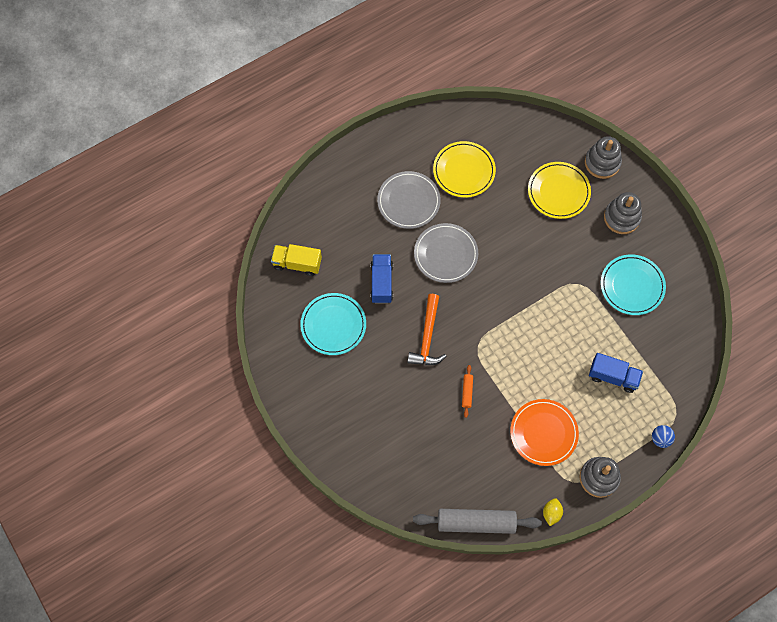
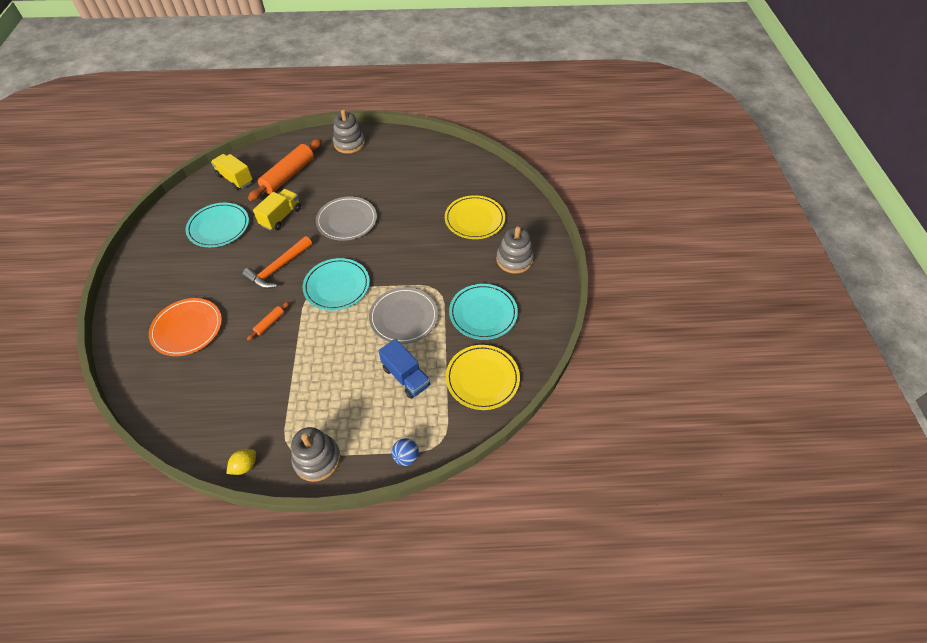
camera: 30 degrees right, 15 degrees down
blue truck [370,254,393,304] -> yellow truck [253,189,301,231]
grey plate [377,171,441,229] -> grey plate moved to [369,287,438,344]
grey rolling pin [413,509,542,534] -> none
yellow plate [433,141,496,198] -> yellow plate moved to [446,345,520,410]
orange plate [510,399,579,466] -> orange plate moved to [149,298,222,356]
grey stacking toy [585,136,622,179] -> grey stacking toy moved to [333,109,365,154]
none -> orange rolling pin [248,139,322,201]
none -> turquoise plate [303,258,370,311]

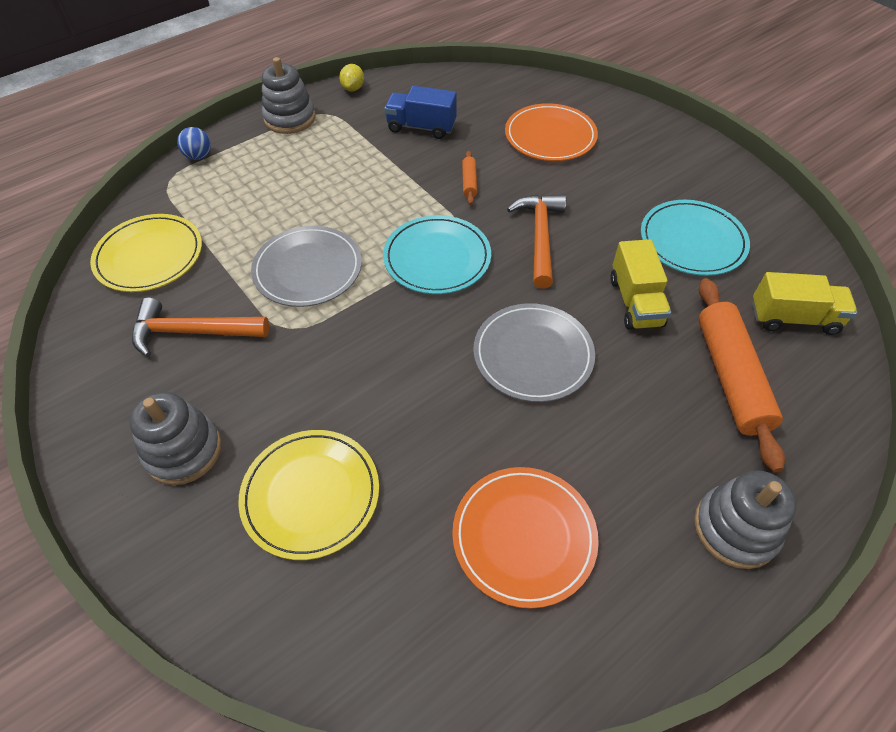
camera: 145 degrees right, 0 degrees up
blue truck [379,339,430,399] -> blue truck moved to [384,86,457,139]
turquoise plate [449,284,518,340] -> orange hammer [132,298,269,357]
none -> orange plate [452,467,599,609]

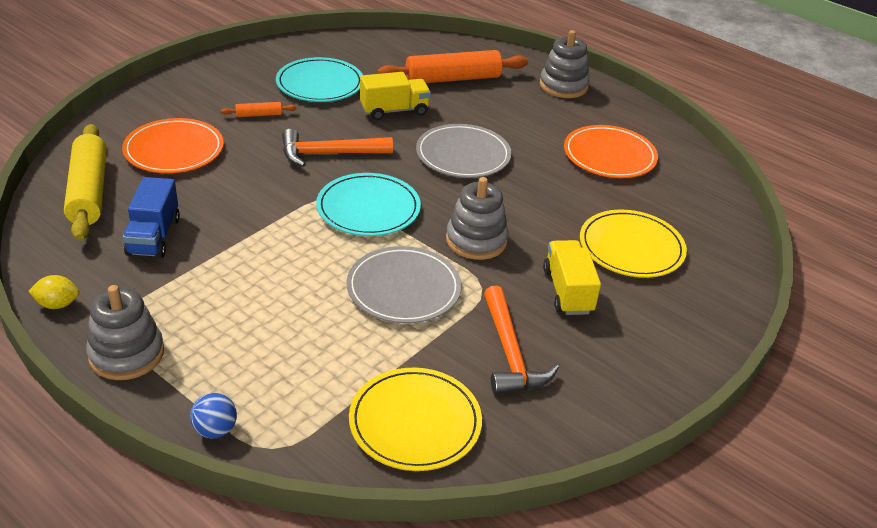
camera: 105 degrees left, 15 degrees down
grey stacking toy [129,392,222,485] -> grey stacking toy moved to [446,177,509,260]
orange rolling pin [462,151,477,205] -> orange rolling pin moved to [221,102,297,117]
yellow truck [752,272,857,335] -> yellow truck moved to [543,240,601,315]
none -> yellow rolling pin [64,124,107,241]

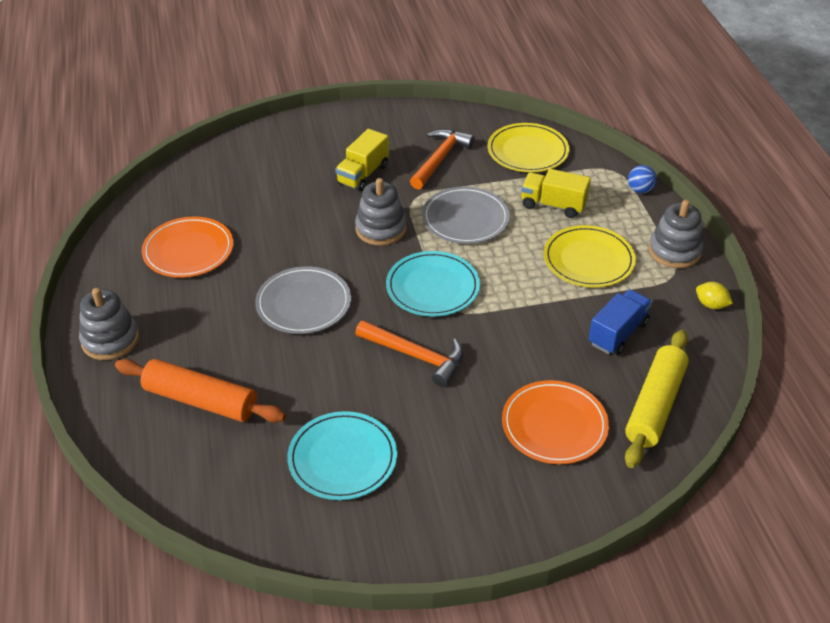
camera: 140 degrees left, 5 degrees up
orange rolling pin [221,102,297,117] -> none
yellow truck [360,72,431,120] -> yellow truck moved to [521,169,591,218]
yellow plate [580,210,687,278] -> yellow plate moved to [544,225,636,288]

